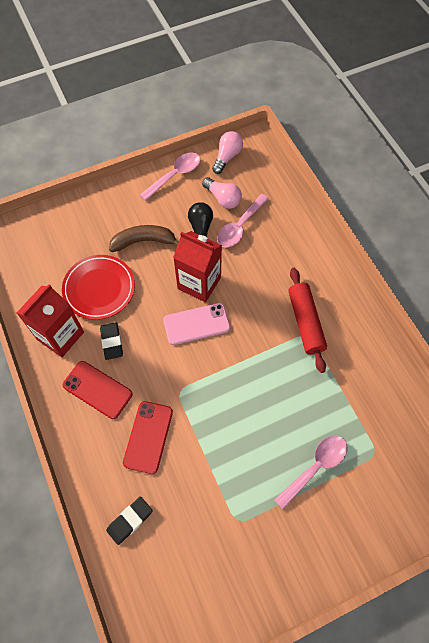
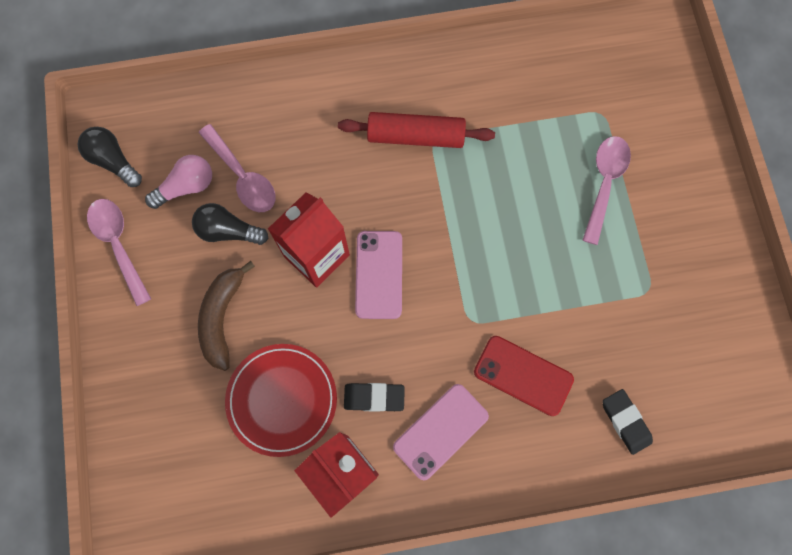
camera: 75 degrees left, 10 degrees up
red phone [63,361,132,419] -> pink phone [393,384,489,480]
pink light bulb [212,131,243,174] -> black light bulb [78,127,142,187]
pink spoon [274,436,348,509] -> pink spoon turned 45 degrees clockwise [582,136,631,245]

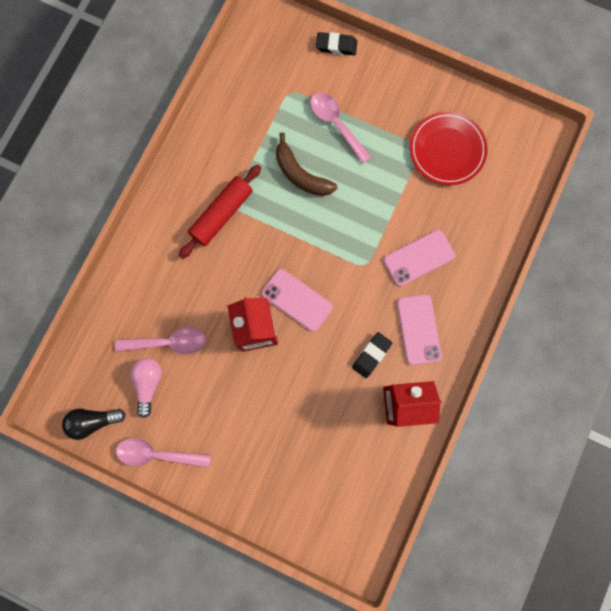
camera: 55 degrees left, 5 degrees up
black light bulb [192,203,269,245] -> none
brown banana [198,261,255,371] -> brown banana moved to [276,132,337,196]
red plate [225,344,337,457] -> red plate moved to [410,111,488,185]
red phone [474,336,574,416] -> pink phone [383,230,455,286]
black eraser [602,389,653,455] -> black eraser moved to [316,32,357,55]

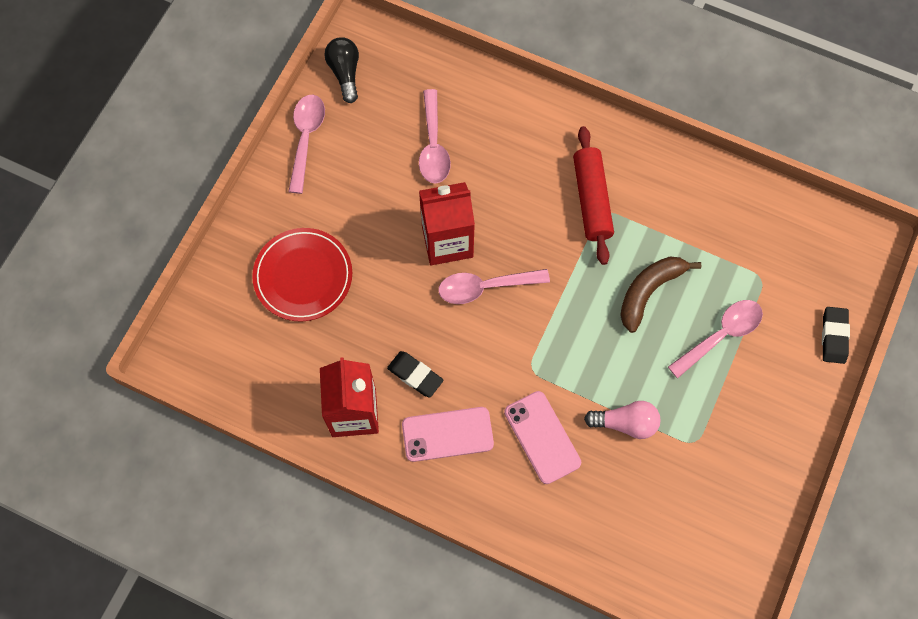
camera: 90 degrees right, 10 degrees down
pink light bulb [130,358,162,418] -> pink light bulb moved to [584,401,661,439]
red rolling pin [179,165,261,259] -> red rolling pin turned 45 degrees clockwise [573,126,614,265]
pink phone [262,269,333,332] -> pink spoon [438,269,550,304]
red plate [410,111,488,185] -> red plate moved to [252,228,352,322]

